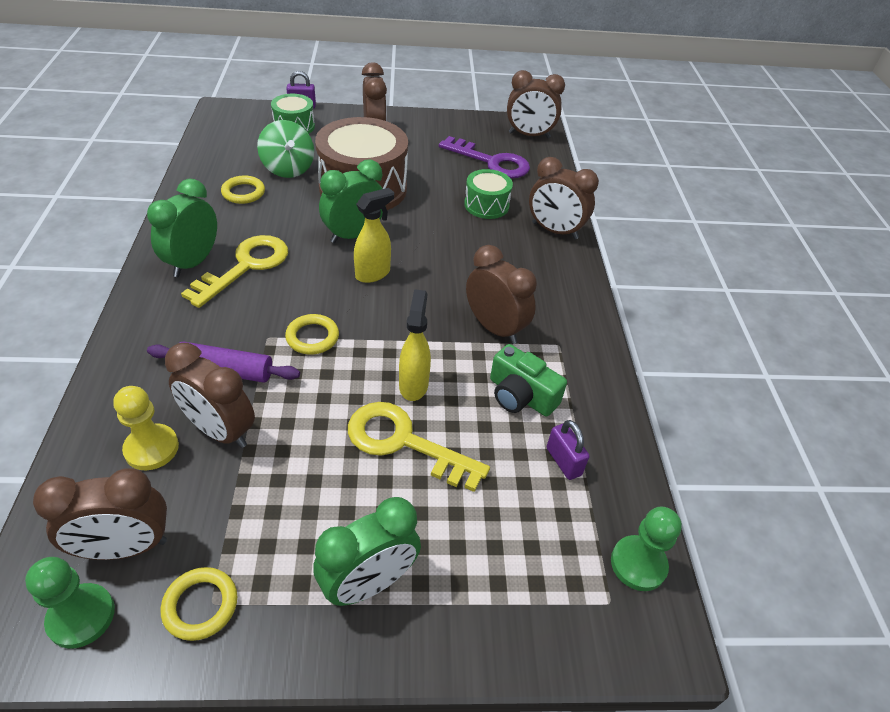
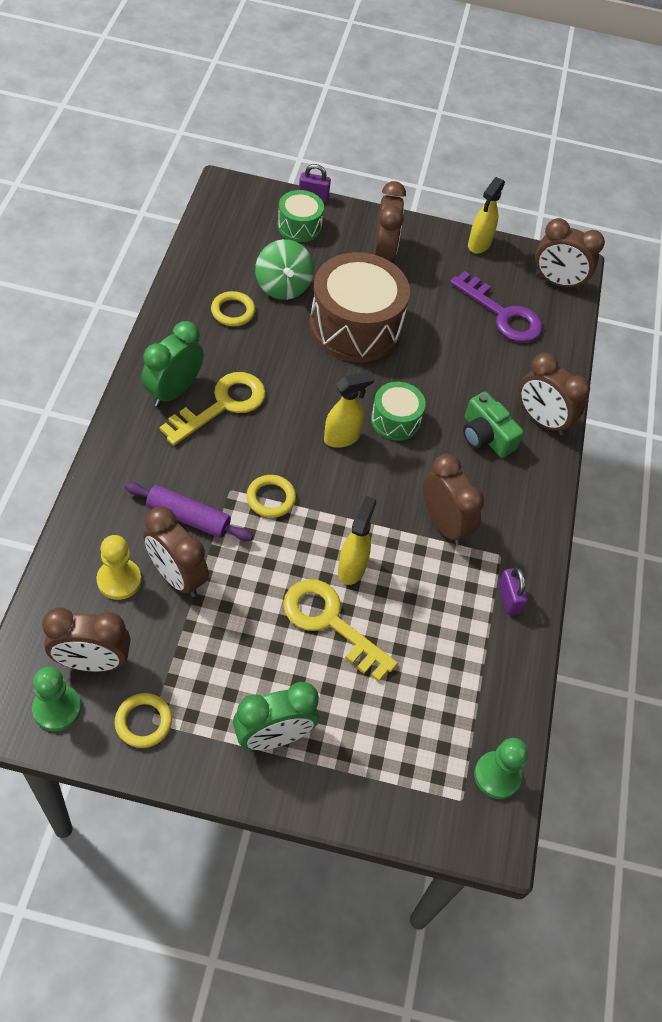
camera: 10 degrees right, 10 degrees up
green clock [319,159,383,243] -> none
green drum [464,169,513,219] -> green drum moved to [371,382,426,441]
green camera [490,344,567,416] -> green camera moved to [463,392,524,458]
purple padlock [547,420,589,480] -> purple padlock moved to [498,567,528,615]
none -> yellow spray bottle [468,177,505,254]

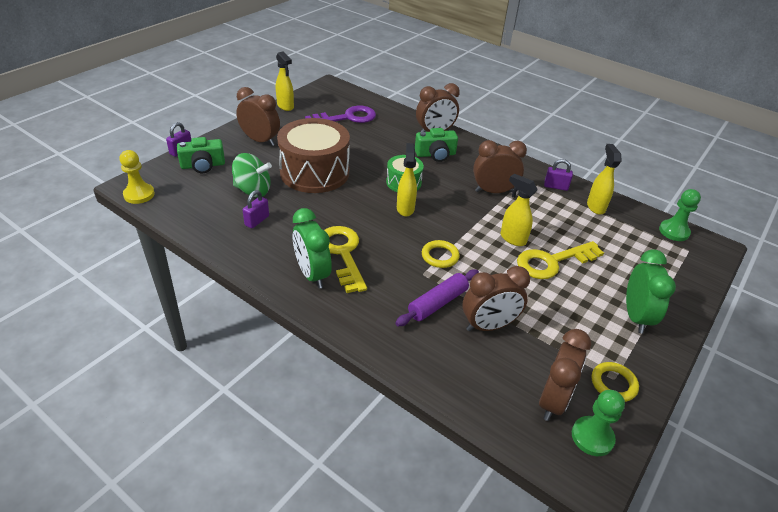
camera: 60 degrees left, 15 degrees down
yellow pawn [97,535,141,600] -> yellow pawn moved to [119,150,155,204]
yellow ring [211,291,255,326] -> purple padlock [243,190,269,228]
green drum [278,190,324,242] -> green camera [177,137,225,173]
brown clock [535,218,605,290] -> none
none -> yellow spray bottle [587,144,621,215]

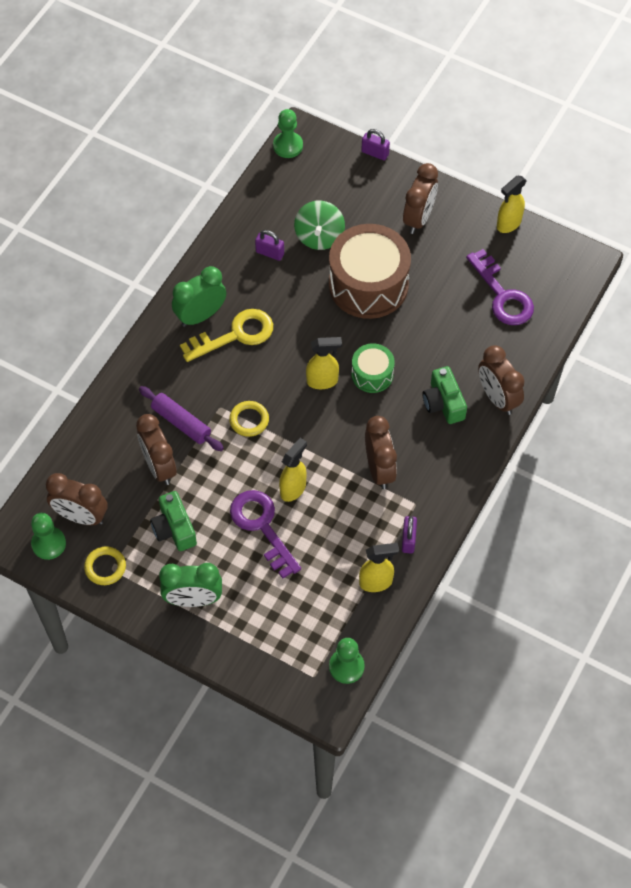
camera: 85 degrees right, 20 degrees up
yellow pawn [119,150,155,204] -> green pawn [273,109,303,158]
green camera [177,137,225,173] -> green camera moved to [150,491,197,551]
yellow key [517,241,604,279] -> purple key [230,490,301,579]

